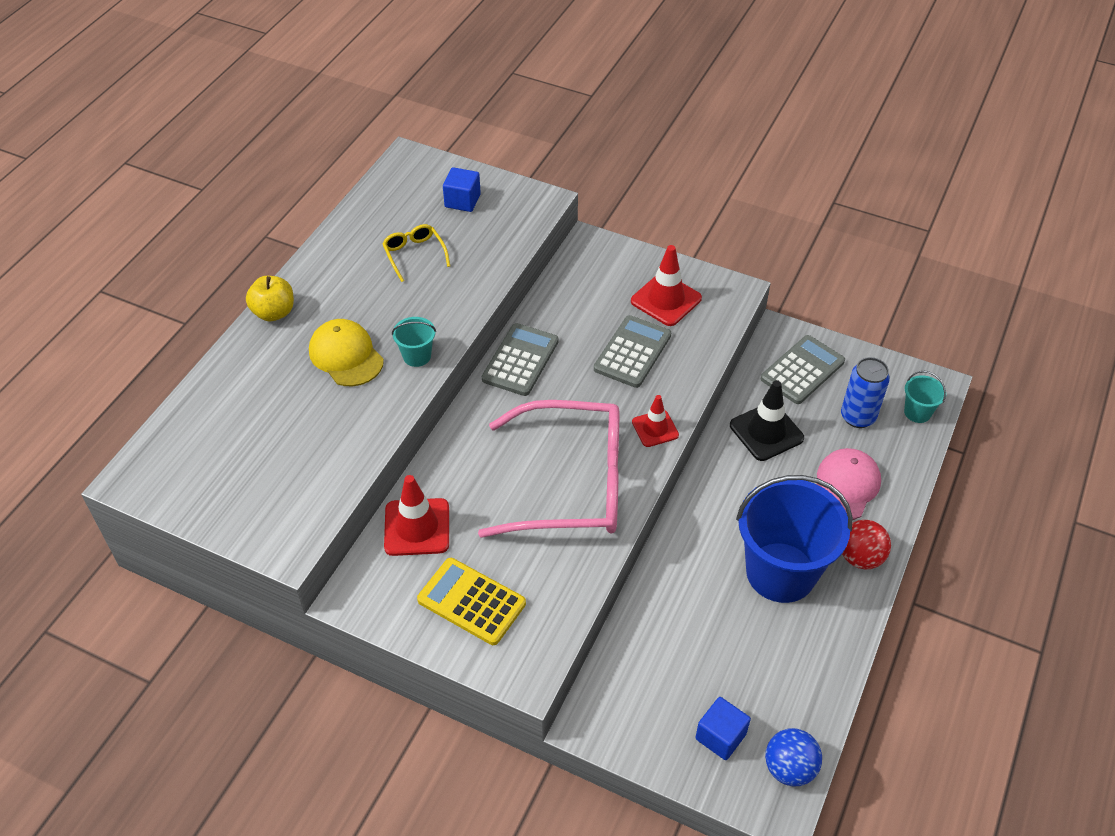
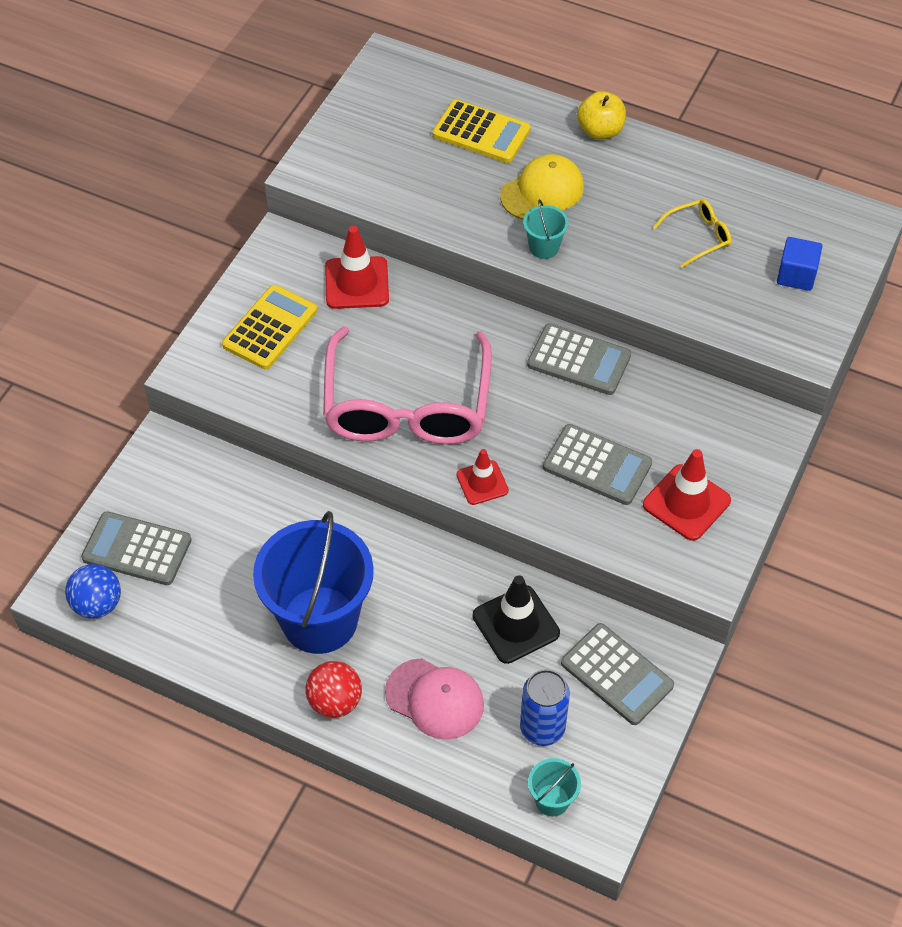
camera: 90 degrees right, 5 degrees up
blue cube [695,697,751,760] -> grey calculator [81,511,191,585]
none -> yellow calculator [432,100,531,163]

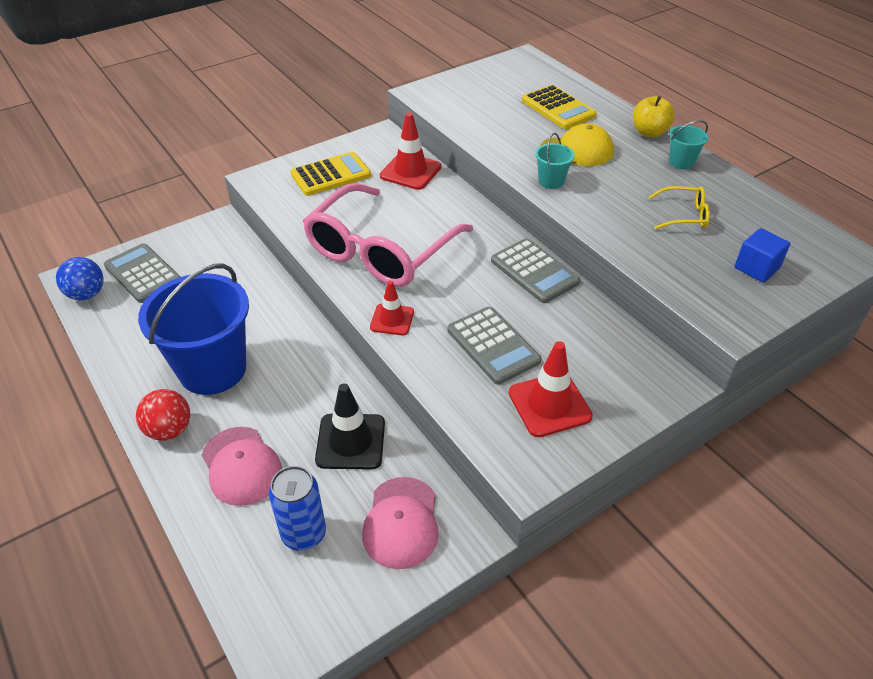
camera: 30 degrees right, 10 degrees down
turquoise bucket [528,758,581,817] -> turquoise bucket moved to [669,120,708,170]
grey calculator [561,623,674,725] -> pink cap [362,477,438,569]

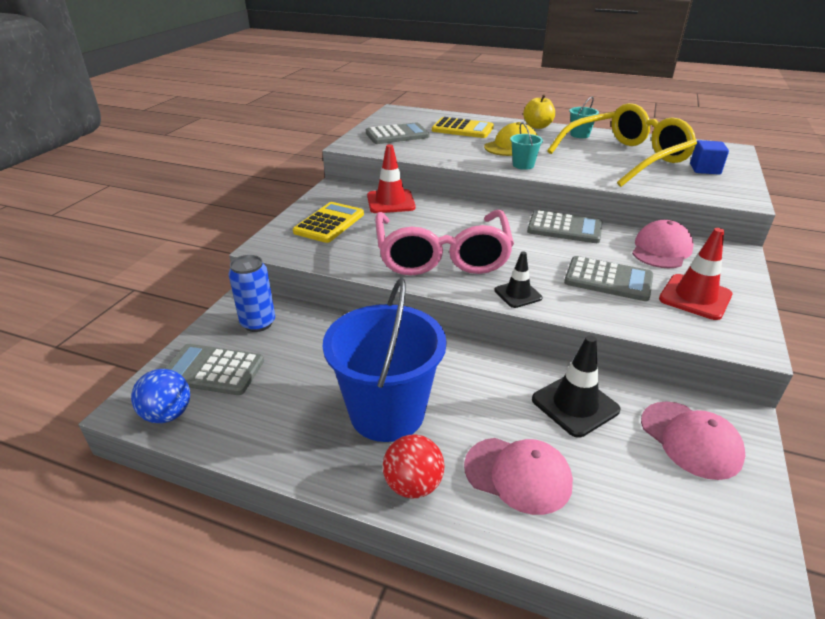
camera: 35 degrees left, 10 degrees down
blue can [269,466,326,551] -> blue can moved to [229,255,275,332]
red traffic cone [370,281,414,335] -> black traffic cone [494,251,543,308]
yellow glasses [649,186,710,230] -> yellow glasses [547,103,697,187], size x2.42
none -> grey calculator [366,122,430,144]
none -> pink cap [632,220,693,268]

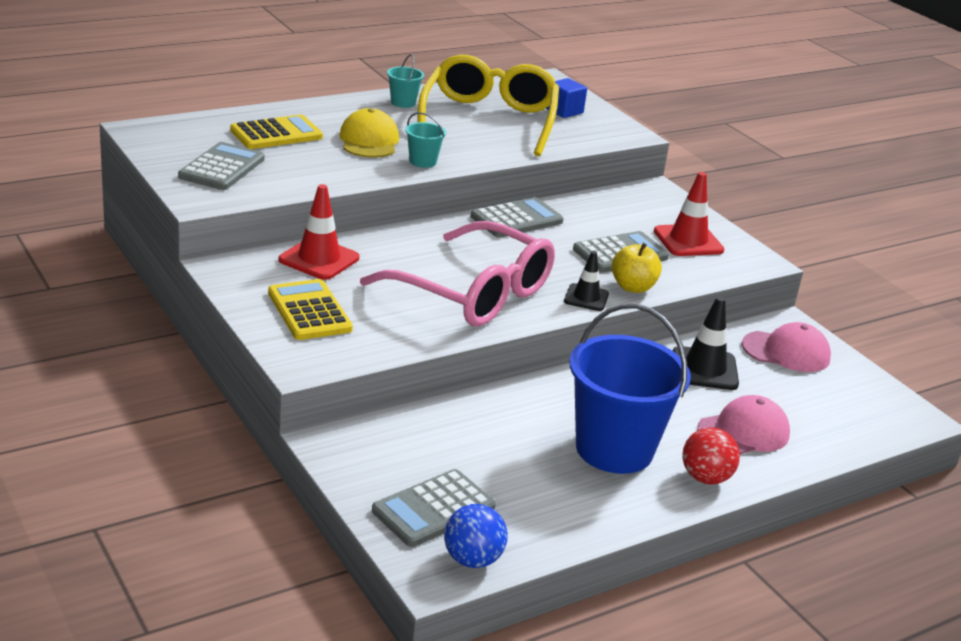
camera: 55 degrees left, 5 degrees down
blue can [229,255,275,332] -> none
yellow apple [523,94,555,129] -> yellow apple moved to [611,243,662,293]
pink cap [632,220,693,268] -> none

